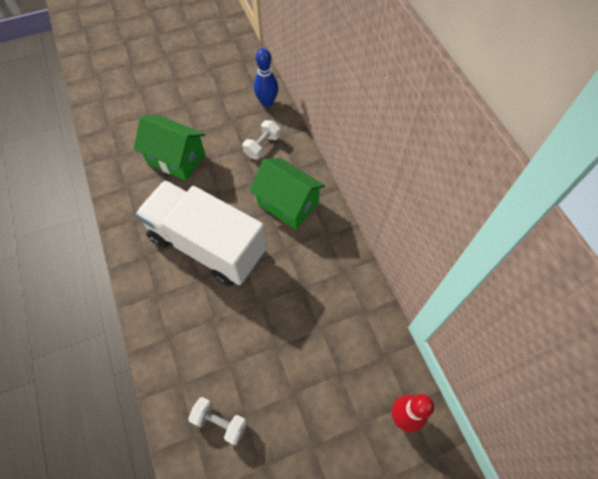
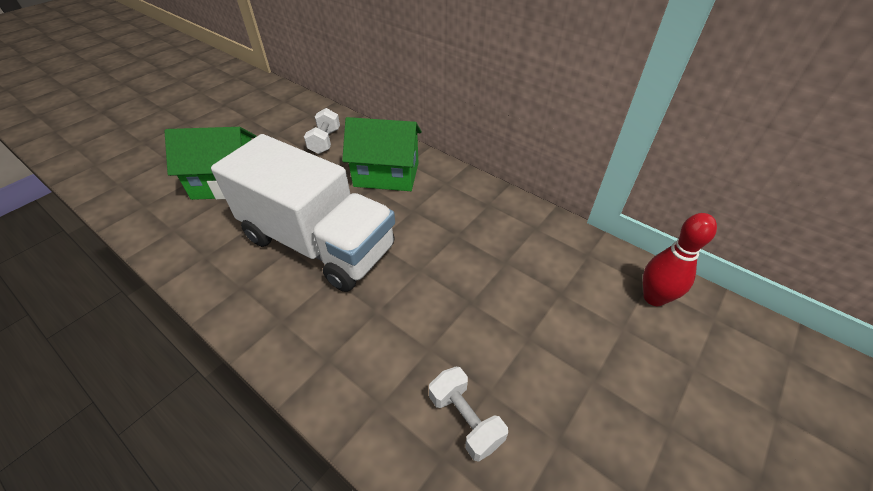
camera: 30 degrees left, 15 degrees down
white truck [135,180,267,287] -> white truck turned 150 degrees counterclockwise [211,134,395,292]
white dumbbell [188,397,248,445] -> white dumbbell turned 60 degrees clockwise [429,367,508,462]
blue bowling pin [254,48,279,107] -> none

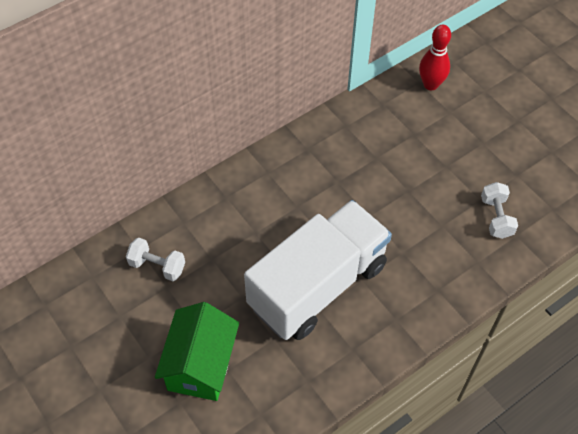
camera: 75 degrees left, 10 degrees up
green house [342,117,422,191] -> none
white dumbbell [429,367,508,462] -> white dumbbell turned 75 degrees counterclockwise [481,182,518,239]

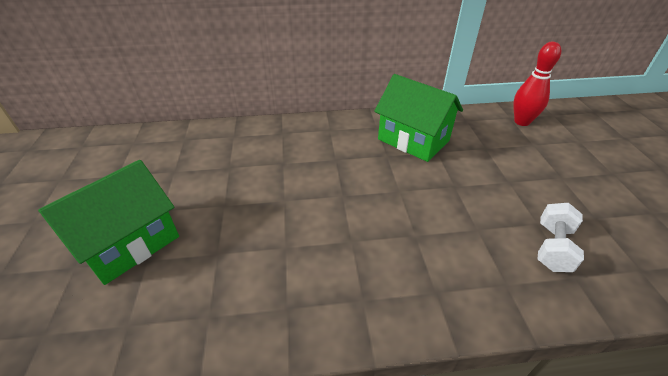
camera: 30 degrees right, 15 degrees down
white dumbbell [126,238,185,281] -> none
white truck [244,200,392,340] -> none
none -> green house [374,74,463,162]

